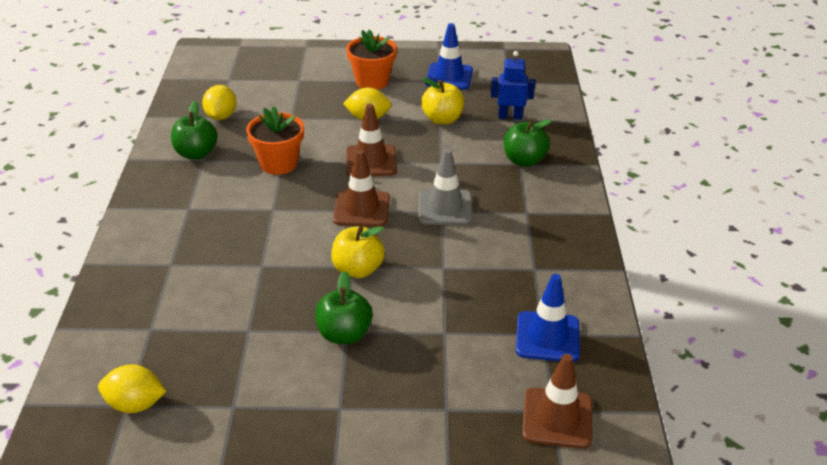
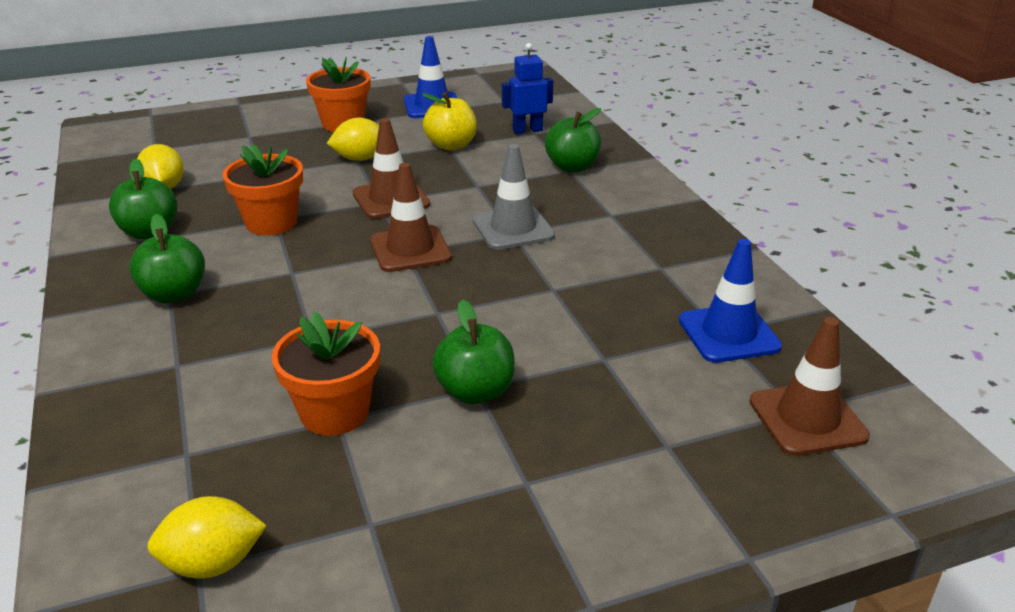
camera: 20 degrees left, 5 degrees down
yellow apple [331,226,385,278] -> none
none -> green apple [129,214,205,303]
none -> orange flower pot [271,311,380,436]

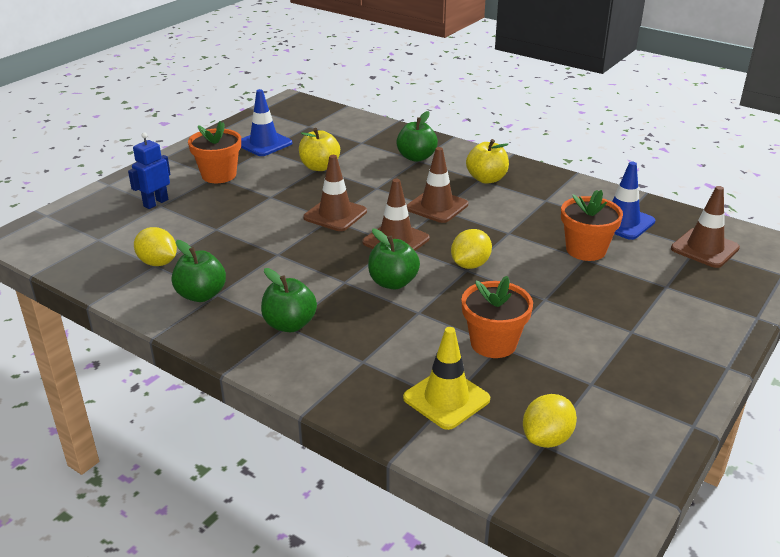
camera: 35 degrees left, 0 degrees up
orange flower pot [222,144,303,235] -> orange flower pot moved to [561,190,623,261]
yellow lemon [327,118,379,161] -> yellow lemon moved to [451,229,492,269]
green apple [432,299,515,404] -> green apple moved to [368,229,420,289]
grey traffic cone [473,144,555,250] -> brown traffic cone [407,147,468,223]
blue robot [502,43,553,134] -> blue robot moved to [128,132,171,209]
none -> yellow traffic cone [403,327,490,430]
none -> yellow apple [466,139,509,184]

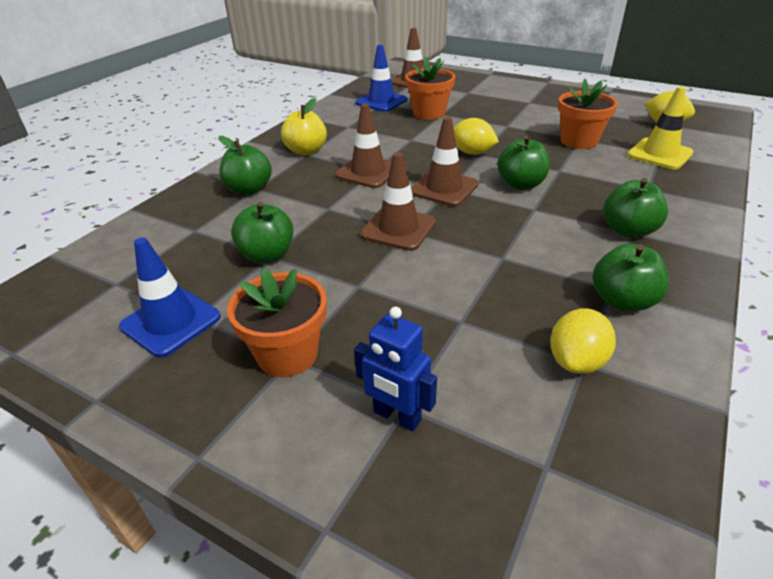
camera: 95 degrees left, 5 degrees up
yellow apple [299,128,340,171] -> green apple [231,202,294,264]

